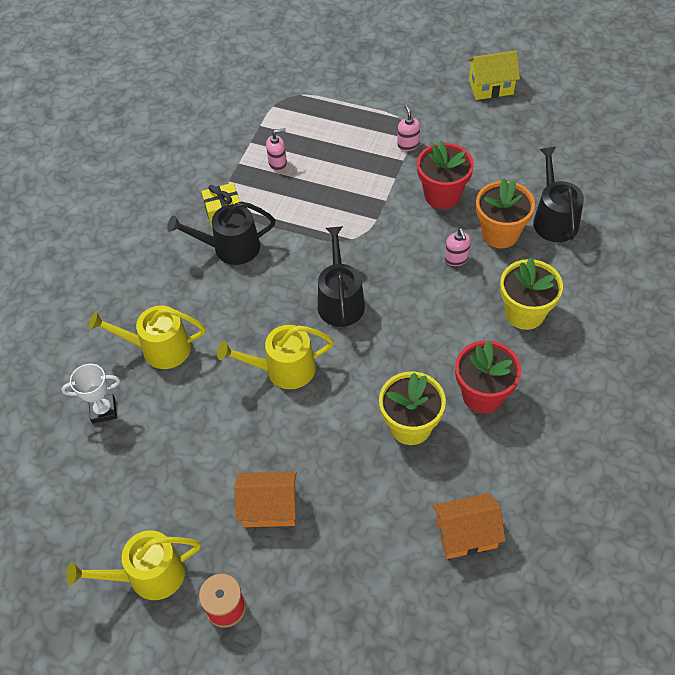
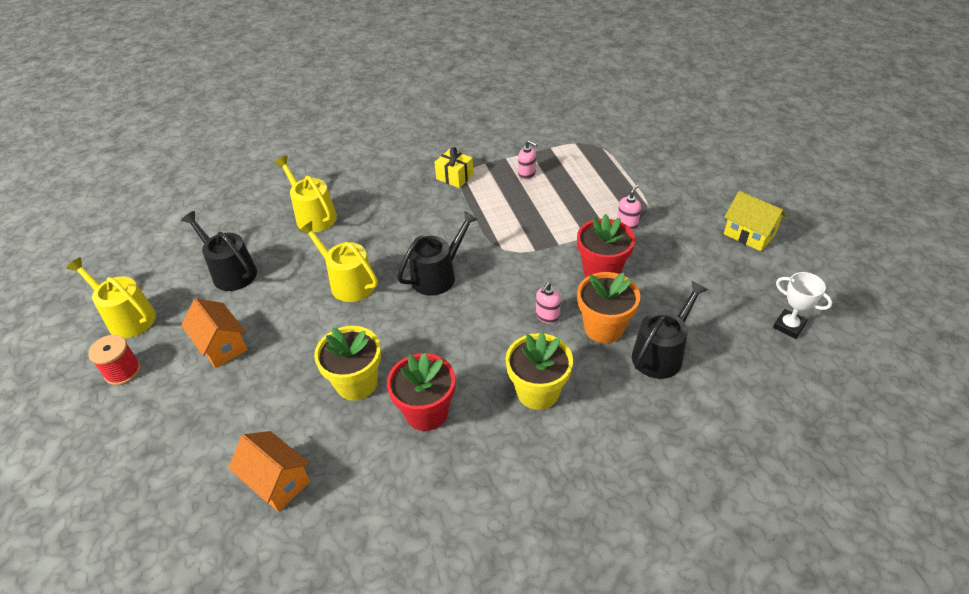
camera: 50 degrees right, 10 degrees down
white trophy [61,364,120,424] -> white trophy moved to [773,272,832,339]
black watering can [167,201,275,265] -> black watering can moved to [181,211,257,291]

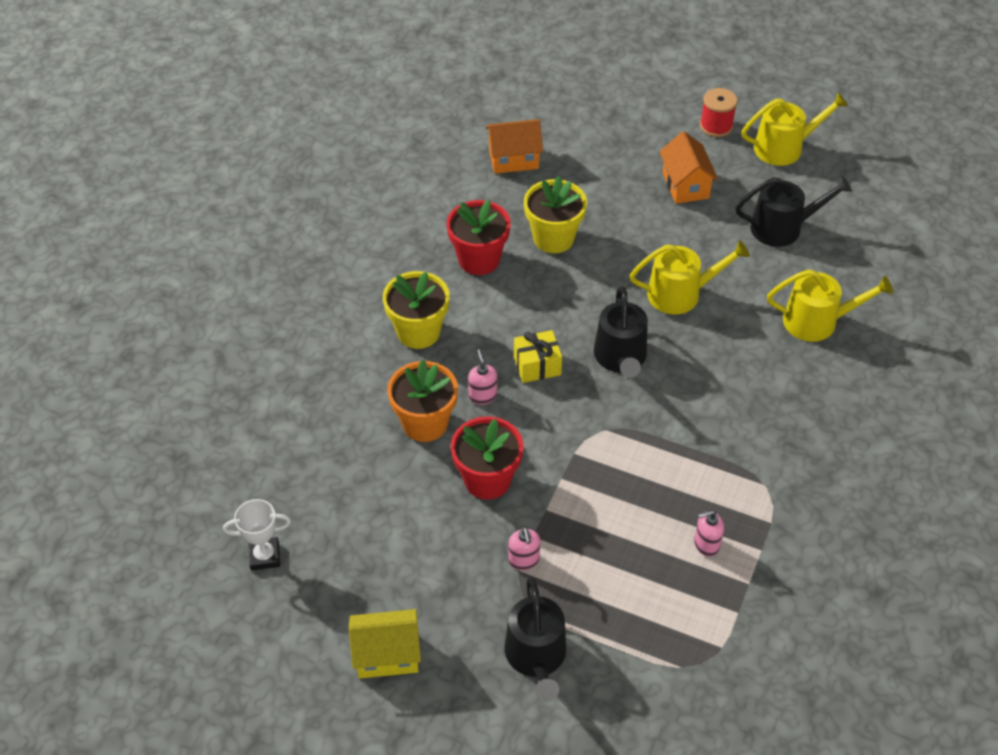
camera: 130 degrees right, 5 degrees up
orange house [181,298,248,368] -> orange house turned 75 degrees clockwise [659,131,718,204]
yellow gift [434,147,474,188] -> yellow gift moved to [514,330,562,383]
black watering can [632,281,708,379] -> black watering can moved to [505,576,566,702]

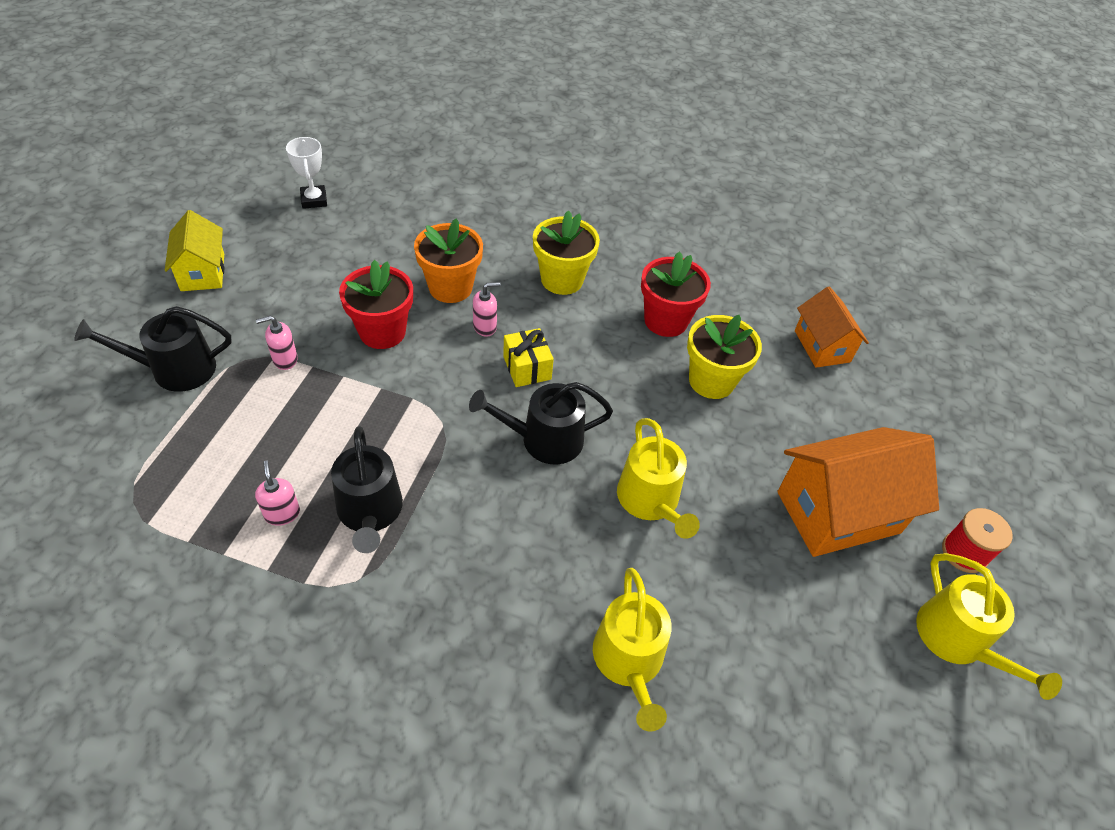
camera: 80 degrees right, 0 degrees up
orange house [659,131,718,204] -> orange house [777,427,939,557], size x1.68
black watering can [736,176,852,247] -> black watering can moved to [331,426,403,553]

